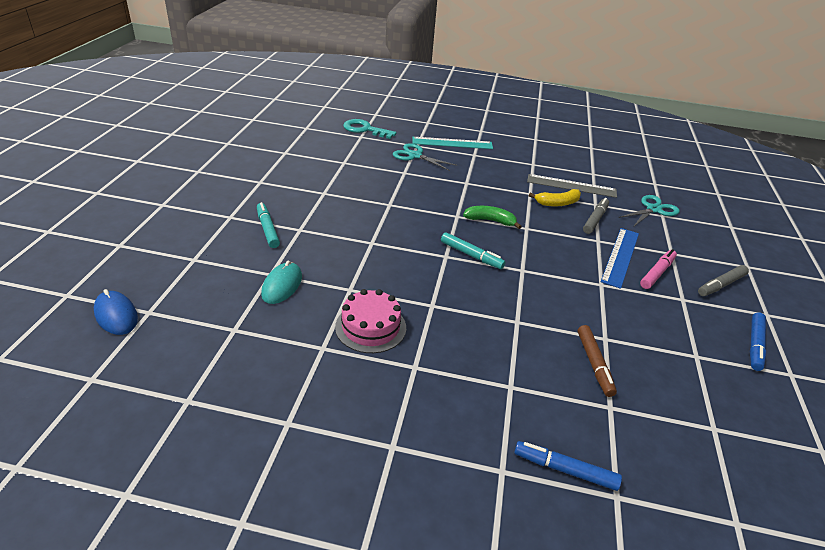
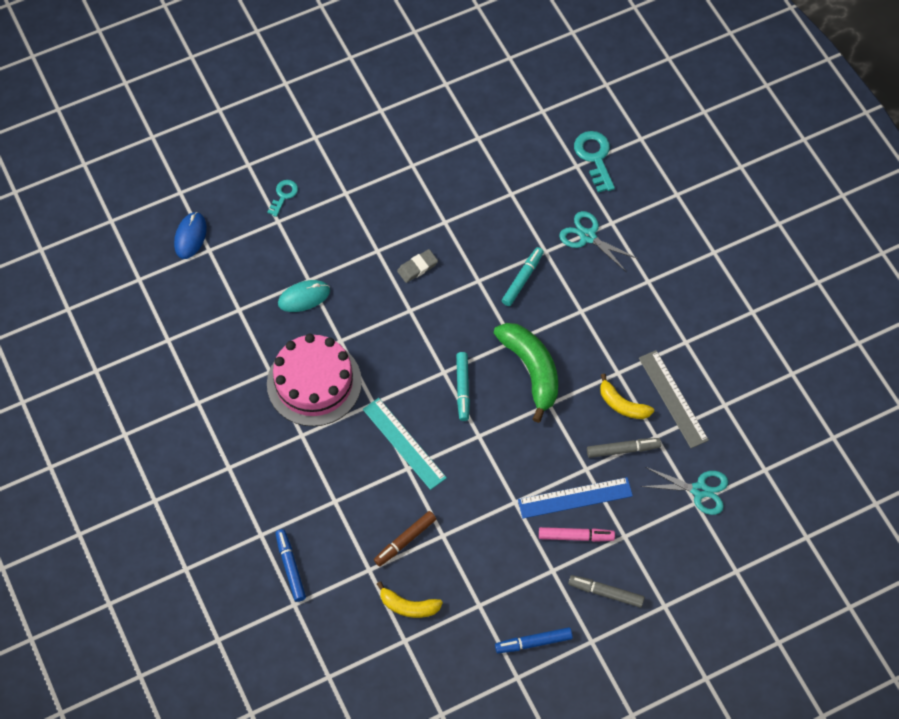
camera: 55 degrees right, 25 degrees up
turquoise marker [257,202,280,248] -> turquoise marker moved to [502,247,544,306]
pink cake [335,289,406,353] -> pink cake [267,334,362,426], size x1.54
turquoise scissors [393,143,457,171] -> turquoise scissors turned 45 degrees counterclockwise [559,211,638,271]
turquoise ruler [412,137,493,149] -> turquoise ruler moved to [363,398,447,490]
green banana [463,206,522,229] -> green banana [494,323,558,423], size x1.73
none -> turquoise key [267,180,298,217]
none -> yellow banana [377,581,443,618]
none -> grey eraser [397,249,438,283]

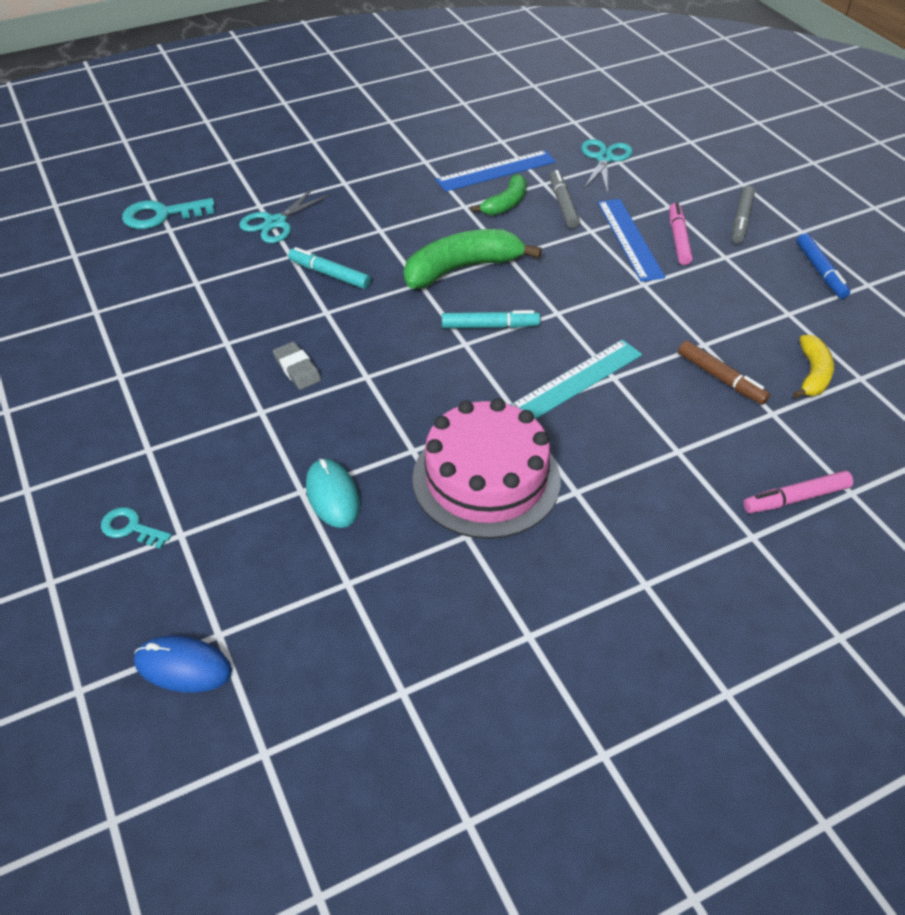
camera: 90 degrees left, 15 degrees down
blue marker [275,529,306,602] -> pink marker [743,471,853,513]
yellow banana [600,373,654,419] -> green banana [471,174,526,215]
grey ruler [639,350,709,448] -> blue ruler [436,150,556,192]

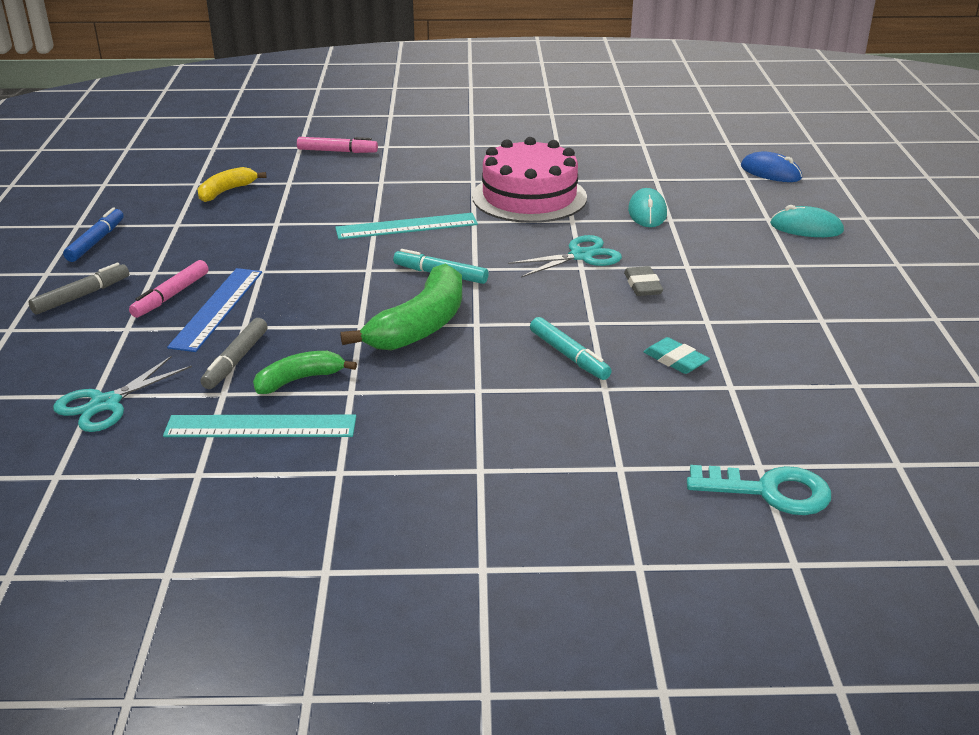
camera: 155 degrees left, 15 degrees down
turquoise key [101,507,172,549] -> turquoise mouse [770,205,844,237]
turquoise scissors [239,187,331,243] -> turquoise scissors moved to [508,235,622,278]
green banana [404,229,542,289] -> green banana turned 60 degrees counterclockwise [340,264,462,350]
blue ruler [436,150,556,192] -> turquoise ruler [163,415,356,437]
brown marker [678,340,770,405] -> none
none -> turquoise eraser [644,337,710,374]

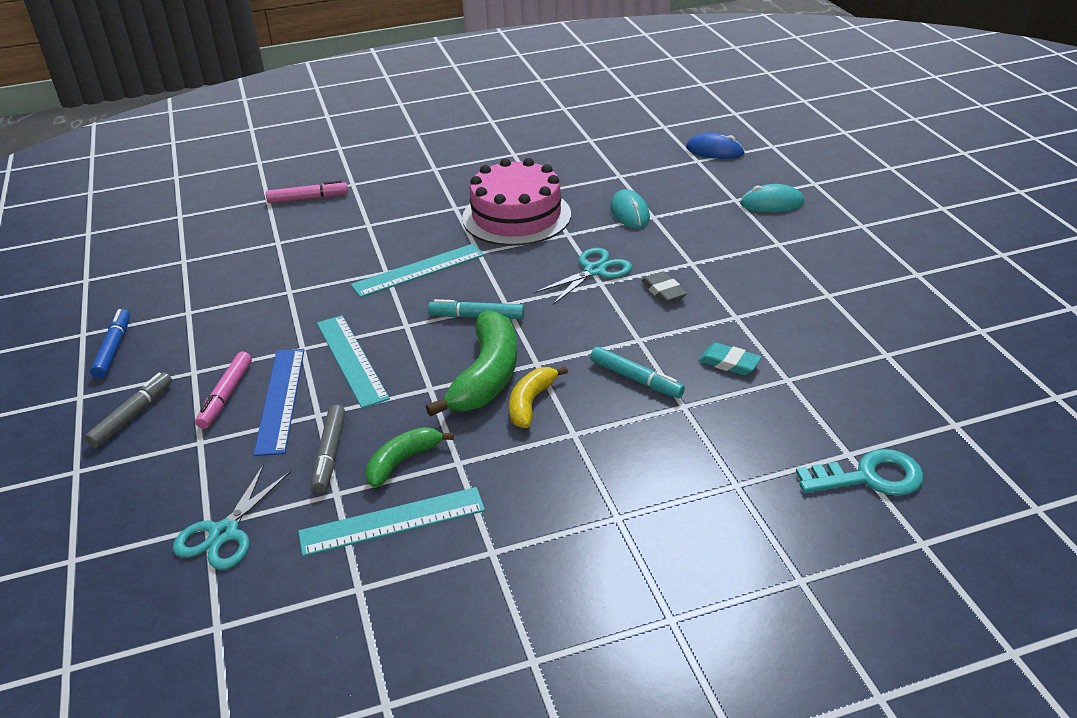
camera: 15 degrees left, 5 degrees up
yellow banana [197,167,266,202] -> yellow banana moved to [509,366,568,428]
none -> turquoise ruler [317,315,390,408]

